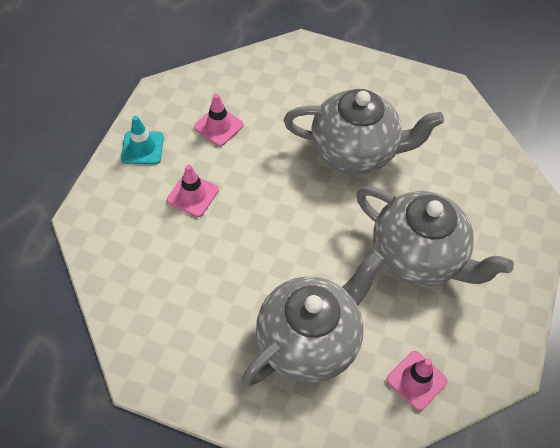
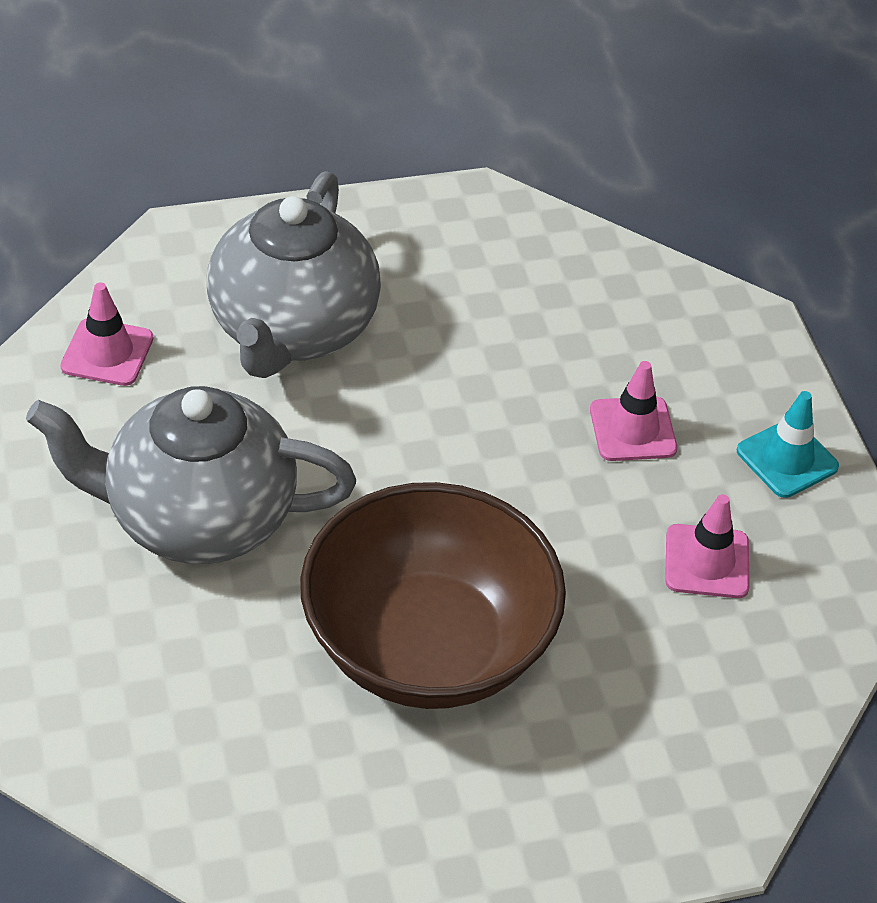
camera: 145 degrees right, 10 degrees down
grey teapot [284,89,444,174] -> brown bowl [300,482,566,709]

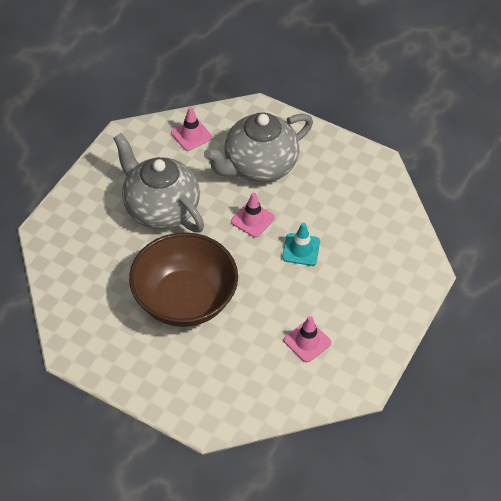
camera: 45 degrees right, 5 degrees up
pink traffic cone [590,361,677,461] -> pink traffic cone moved to [231,192,275,238]
turquoise traffic cone [737,391,839,498] -> turquoise traffic cone moved to [282,223,320,266]

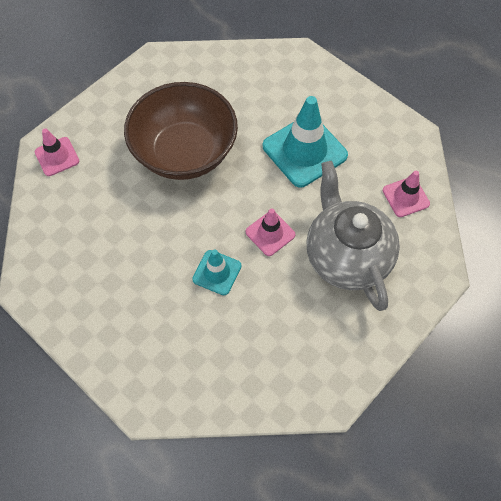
camera: 105 degrees right, 10 degrees up
grey teapot [113,133,204,232] -> turquoise traffic cone [263,96,348,187]
pink traffic cone [284,316,331,362] -> pink traffic cone moved to [35,128,79,176]

